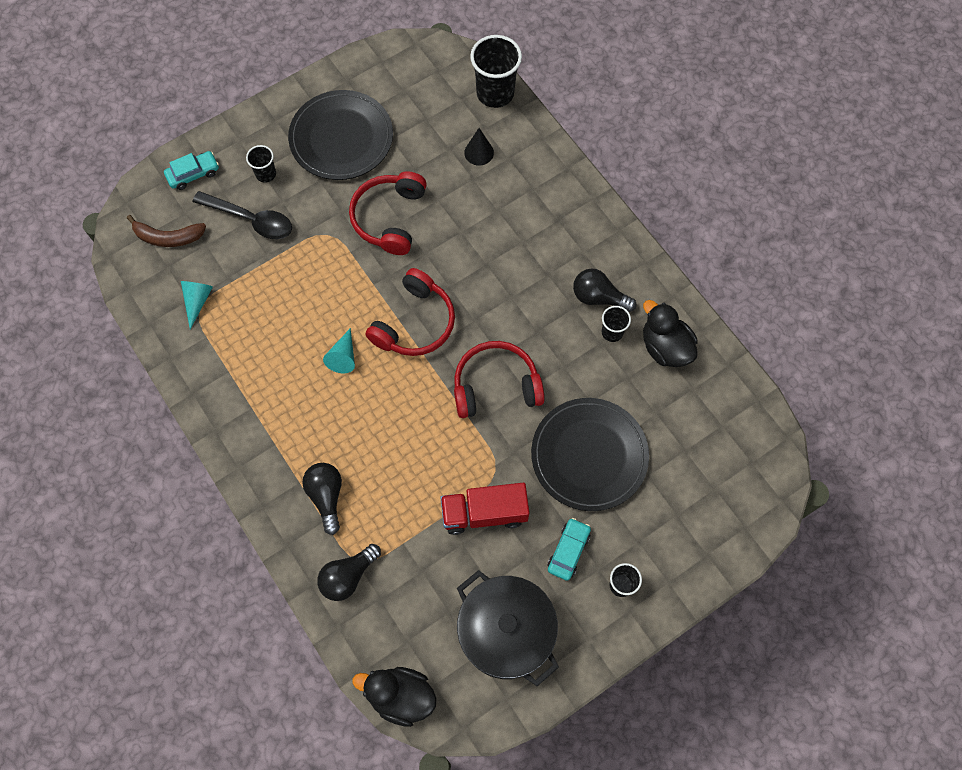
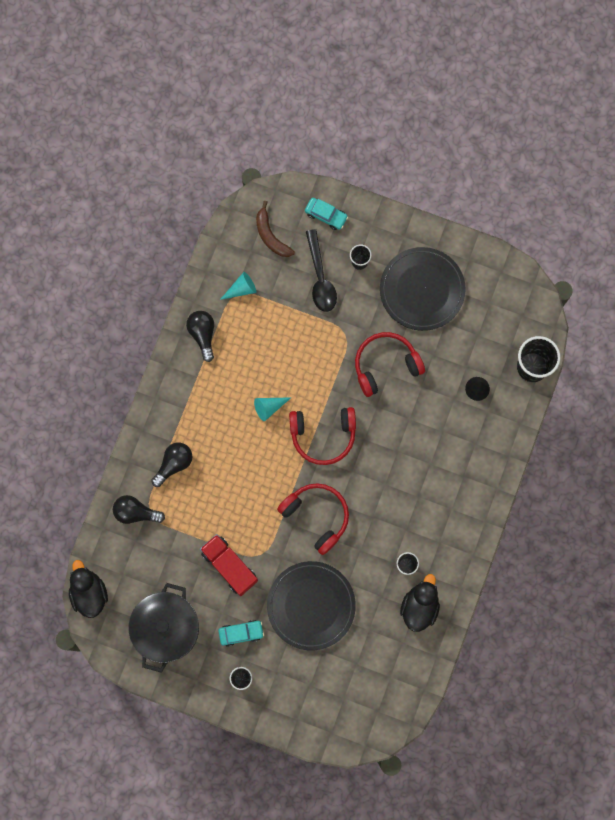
camera: 55 degrees right, 10 degrees up
black light bulb [573,268,636,312] -> black light bulb moved to [186,311,214,362]

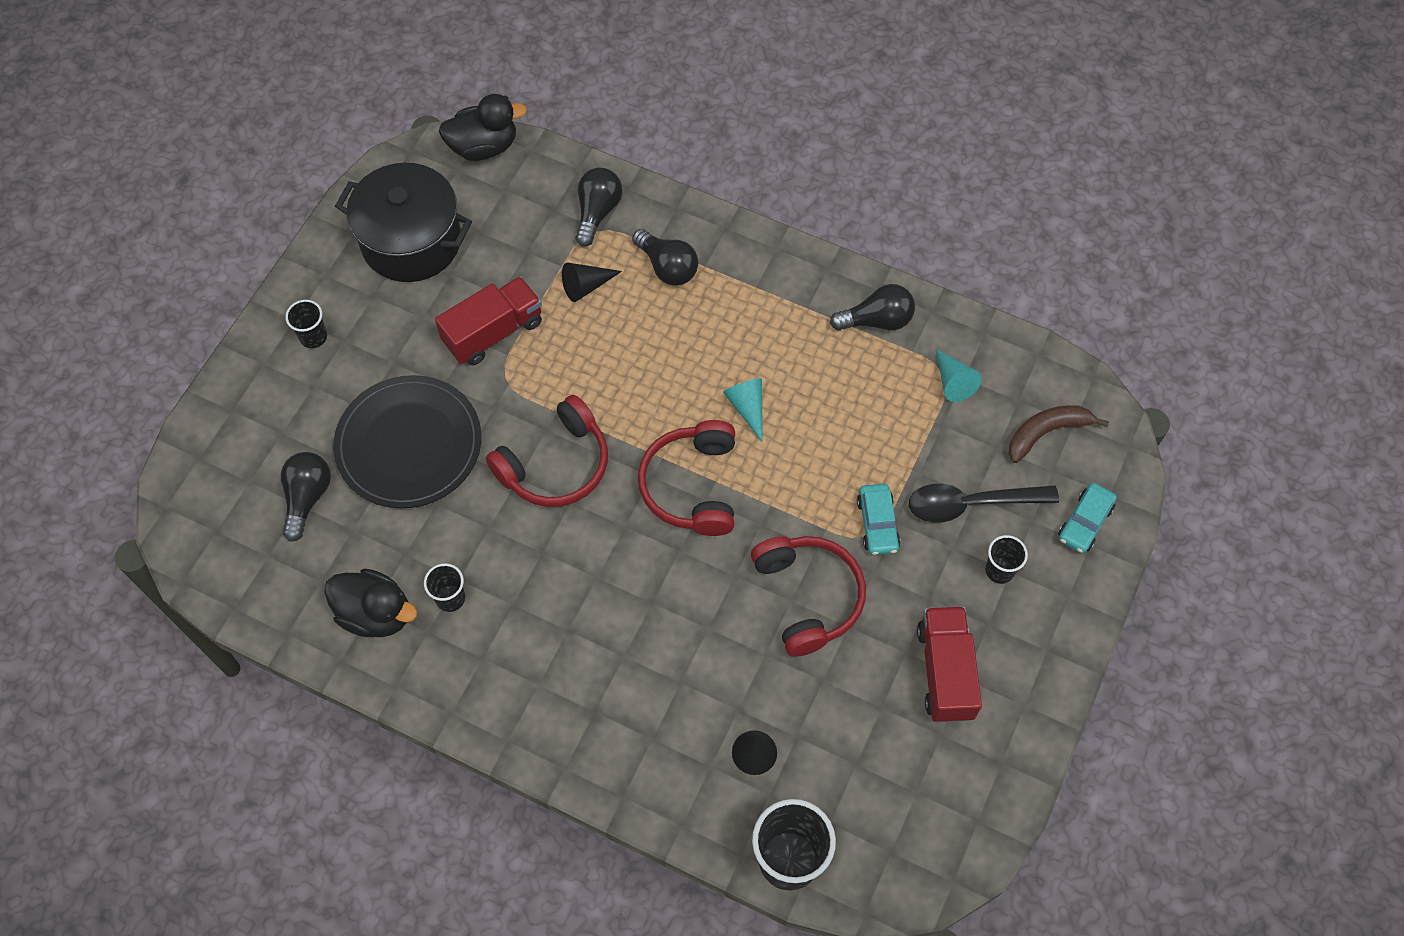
camera: 95 degrees right, 15 degrees down
turquoise car [218,620,264,647] -> turquoise car moved to [857,484,900,555]
black plate [380,247,466,331] -> red truck [917,606,982,722]
none -> black light bulb [281,452,331,542]
none -> black cone [562,263,622,302]

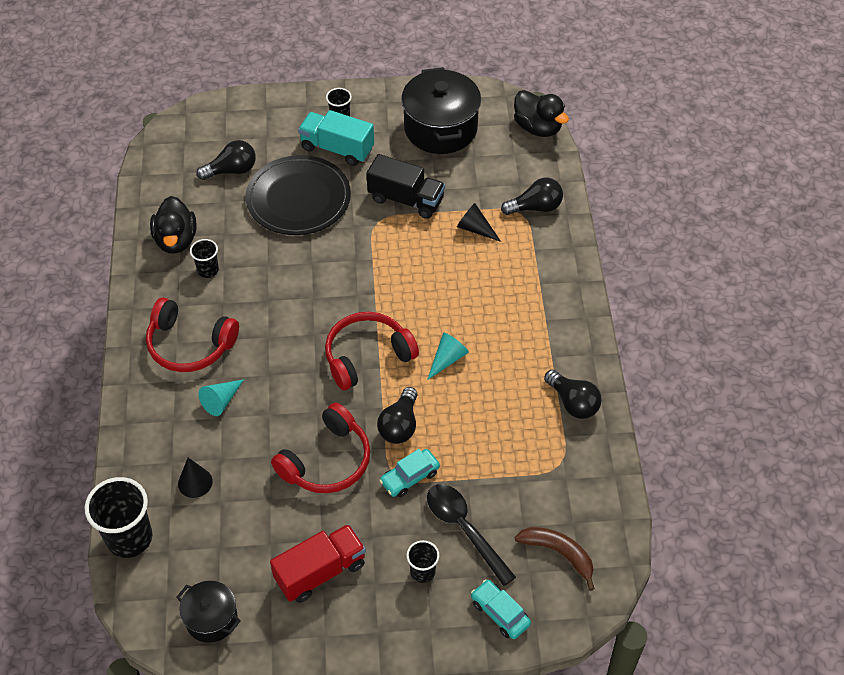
camera: 60 degrees right, 10 degrees down
red truck [435,276,542,365] -> black truck [367,154,445,219]
red headphones [486,395,608,507] -> red headphones moved to [146,298,239,372]
black light bulb [632,229,698,286] -> black light bulb moved to [377,387,418,444]
turquoise cone [936,349,982,402] -> turquoise cone moved to [198,380,244,416]
turquoise car [1058,483,1117,554] -> turquoise car turned 45 degrees clockwise [471,580,531,639]
none -> black pot [177,581,241,643]
none -> turquoise truck [298,110,374,166]

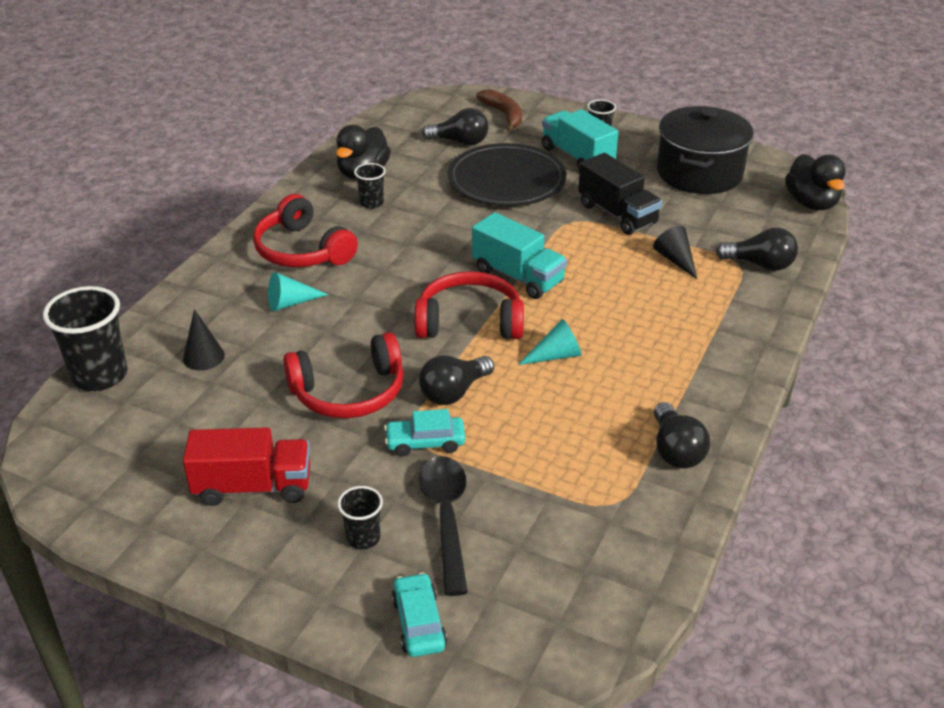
camera: 30 degrees right, 15 degrees down
black pot [177,581,241,643] -> none
brown banana [515,527,595,591] -> brown banana moved to [476,89,522,132]
none -> turquoise truck [472,212,567,299]

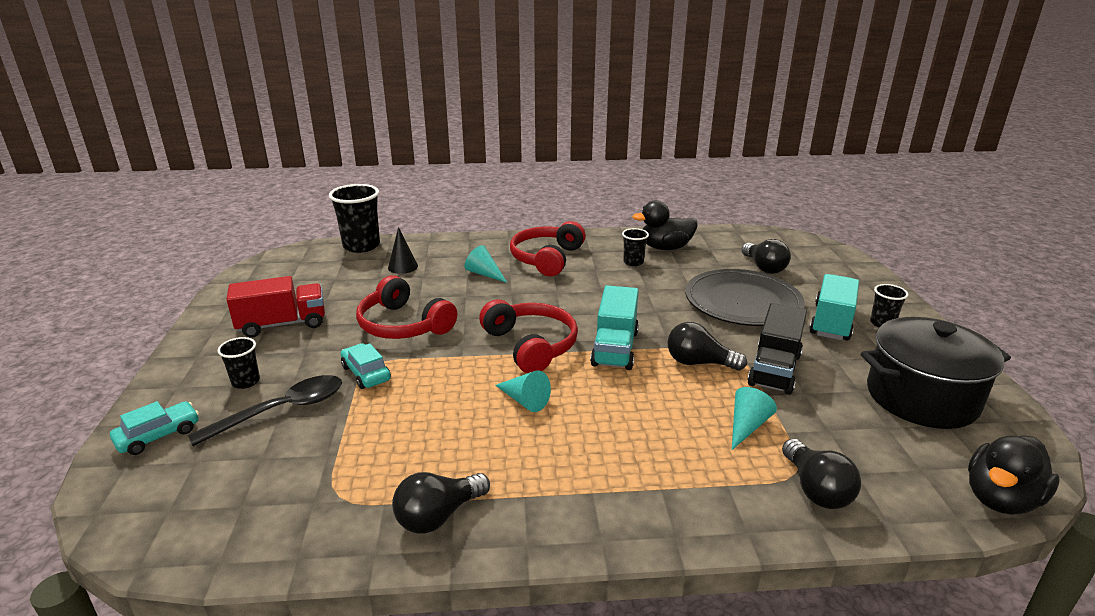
camera: 60 degrees right, 10 degrees down
red truck [183,427,310,506] -> red truck turned 75 degrees counterclockwise [227,276,325,338]
black light bulb [419,355,494,405] -> black light bulb moved to [667,322,747,371]
brown banana [476,89,522,132] -> none
black cone [653,226,697,279] -> turquoise cone [732,387,777,450]

